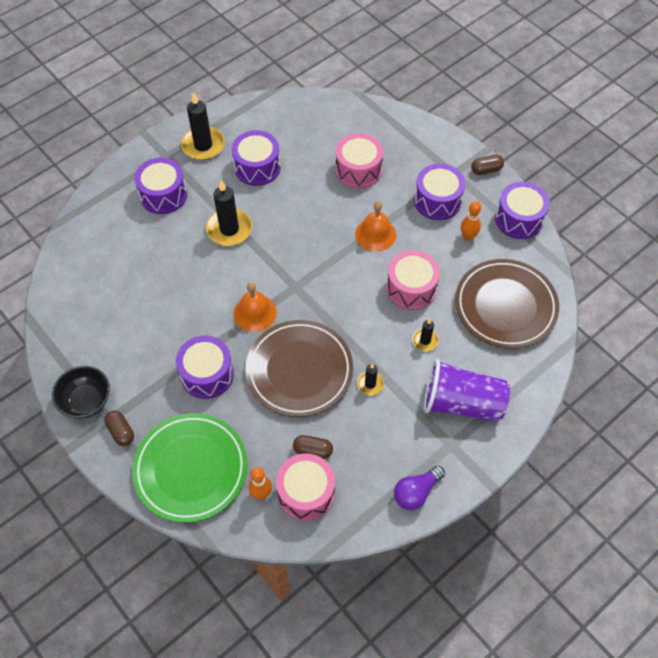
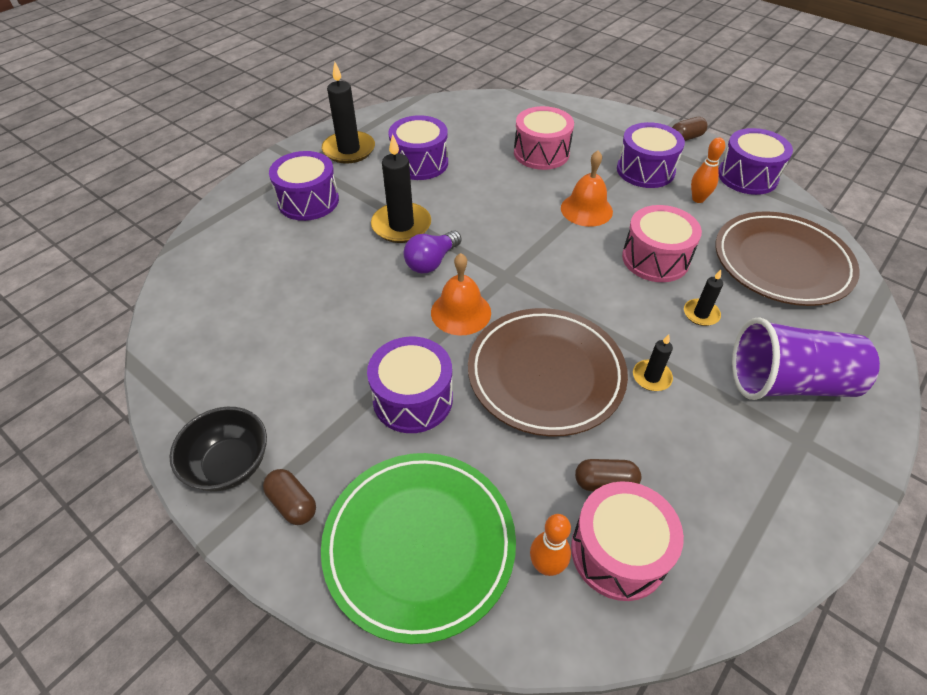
camera: 10 degrees left, 10 degrees down
purple light bulb [394,466,445,510] -> purple light bulb moved to [404,230,462,273]

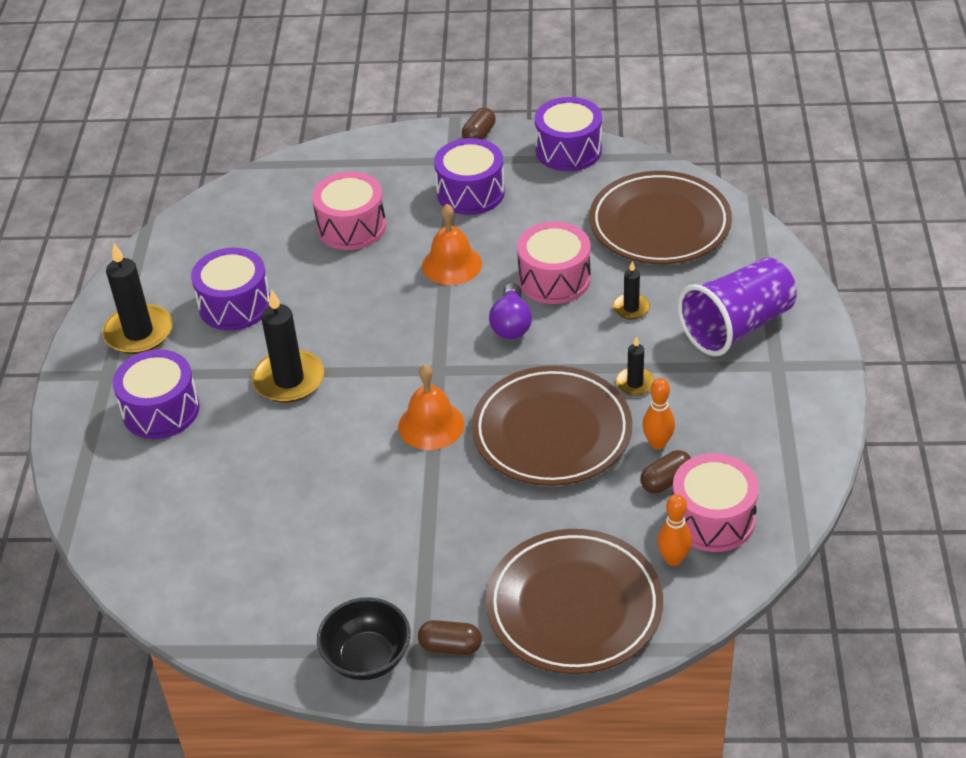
camera: 35 degrees left, 5 degrees down
green plate [321,453,516,644] -> brown plate [486,529,663,674]
purple drum [367,337,453,433] -> none
purple light bulb [404,230,462,273] -> purple light bulb moved to [489,283,532,339]
orange bowling pin [691,137,725,203] -> orange bowling pin moved to [642,378,675,449]

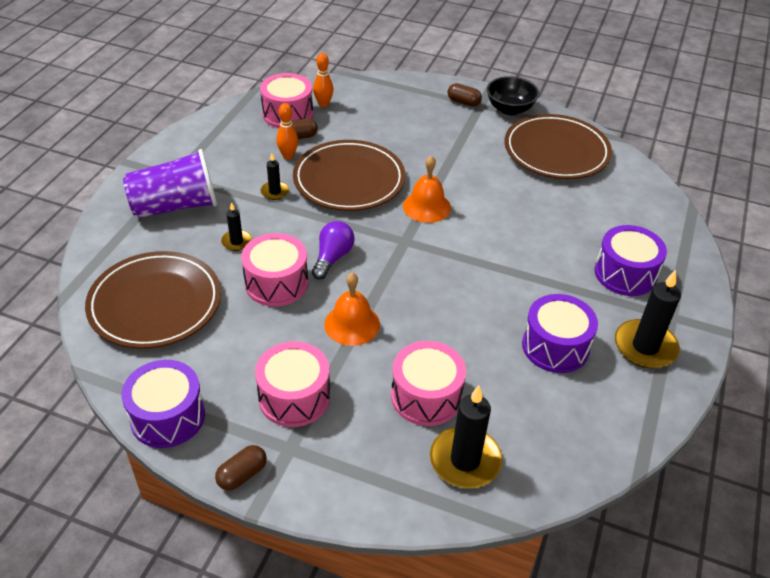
camera: 165 degrees left, 0 degrees up
black candle [252,290,324,403] -> black candle moved to [430,385,502,488]
purple drum [434,138,505,215] -> pink drum [255,341,330,427]
brown plate [486,529,663,674] -> brown plate moved to [504,114,612,179]

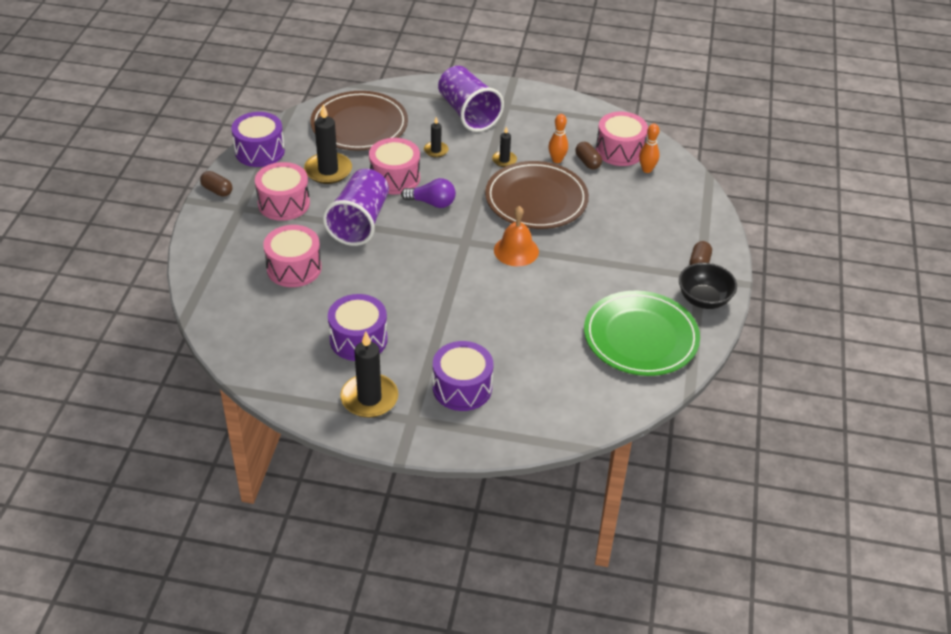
camera: 80 degrees right, 0 degrees up
orange bell [324,273,380,346] -> purple cup [323,169,389,246]
black candle [430,385,502,488] -> black candle moved to [304,104,352,184]
brown plate [504,114,612,179] -> green plate [584,291,700,376]

